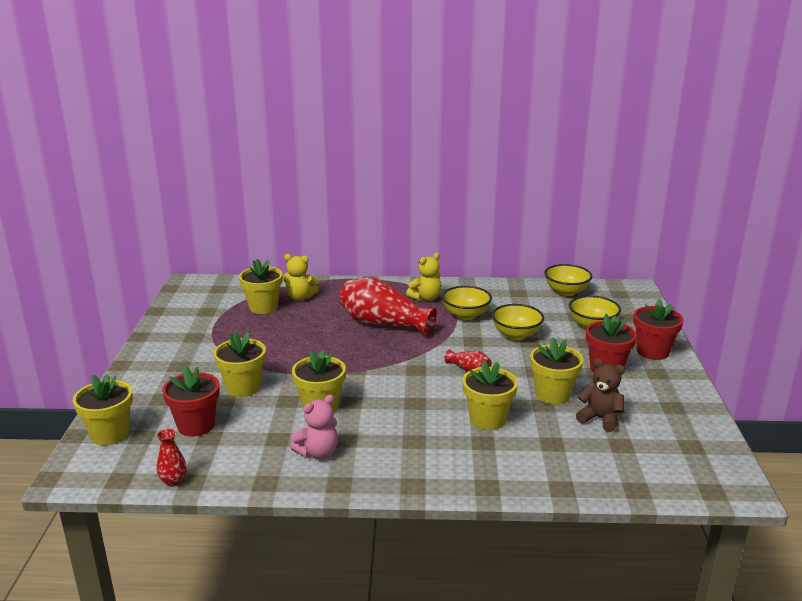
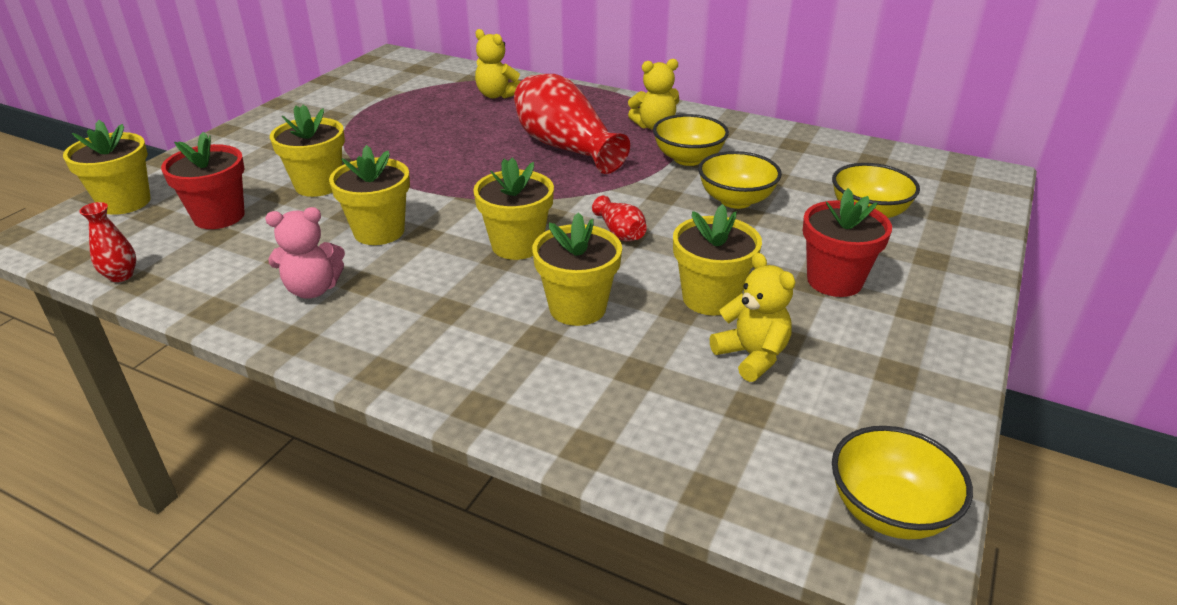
camera: 25 degrees right, 10 degrees up
yellow flower pot [239,259,283,314] -> yellow flower pot moved to [473,158,554,260]
yellow bowl [544,264,592,296] -> yellow bowl moved to [832,426,973,540]
brown teddy bear [576,359,625,432] -> yellow teddy bear [710,253,795,382]
red flower pot [634,299,684,360] -> none

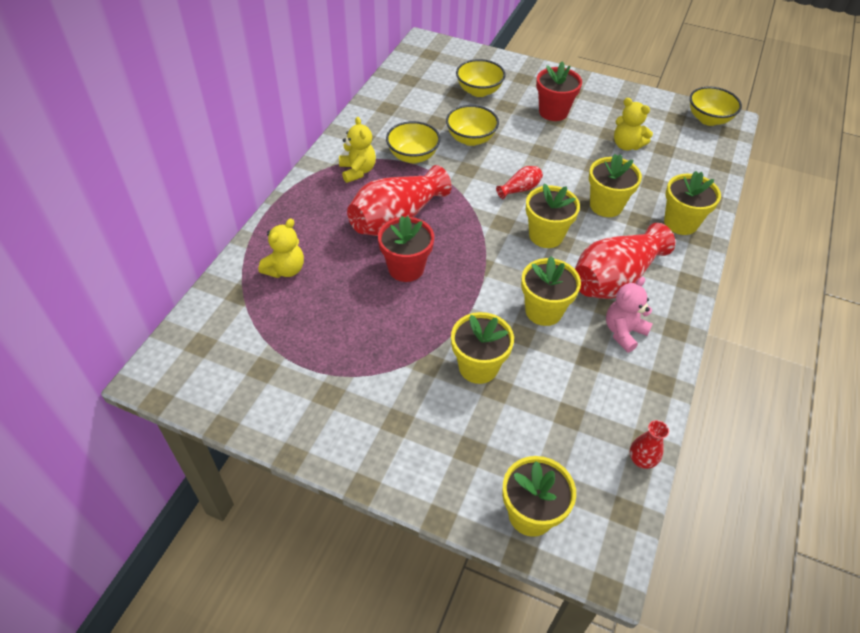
camera: 95 degrees left, 15 degrees up
red flower pot [161,132,245,229] -> red flower pot moved to [378,216,434,282]
pink teddy bear [265,207,345,299] -> pink teddy bear turned 120 degrees counterclockwise [606,277,652,352]
yellow flower pot [673,204,762,316] -> yellow flower pot moved to [664,171,721,235]
yellow teddy bear [710,253,795,382] -> yellow teddy bear turned 105 degrees counterclockwise [614,98,653,150]
none -> red vase [575,223,675,299]

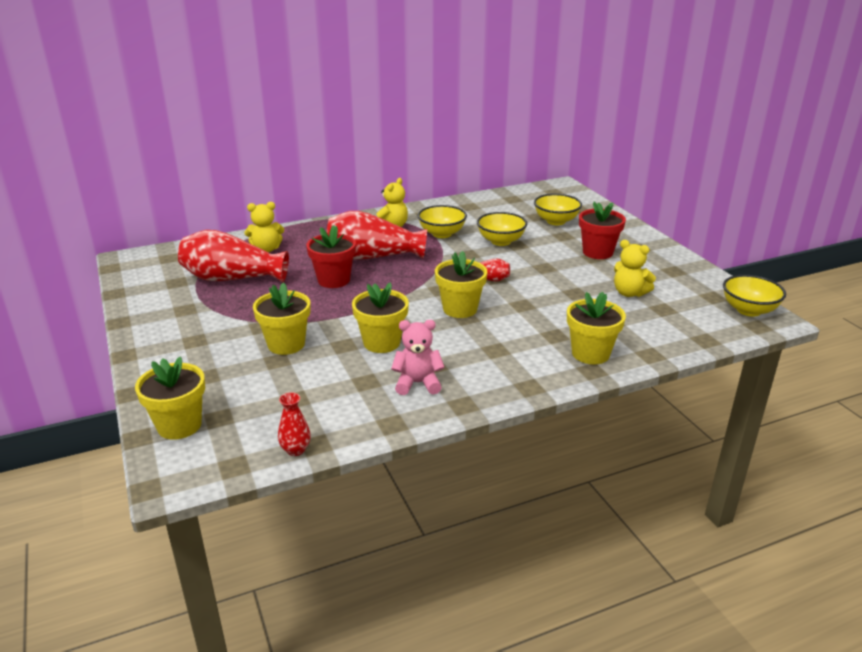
camera: 45 degrees right, 20 degrees down
red vase [575,223,675,299] -> red vase moved to [178,230,289,282]
yellow flower pot [589,154,642,217] -> none
yellow teddy bear [614,98,653,150] -> yellow teddy bear turned 45 degrees counterclockwise [614,240,656,297]

